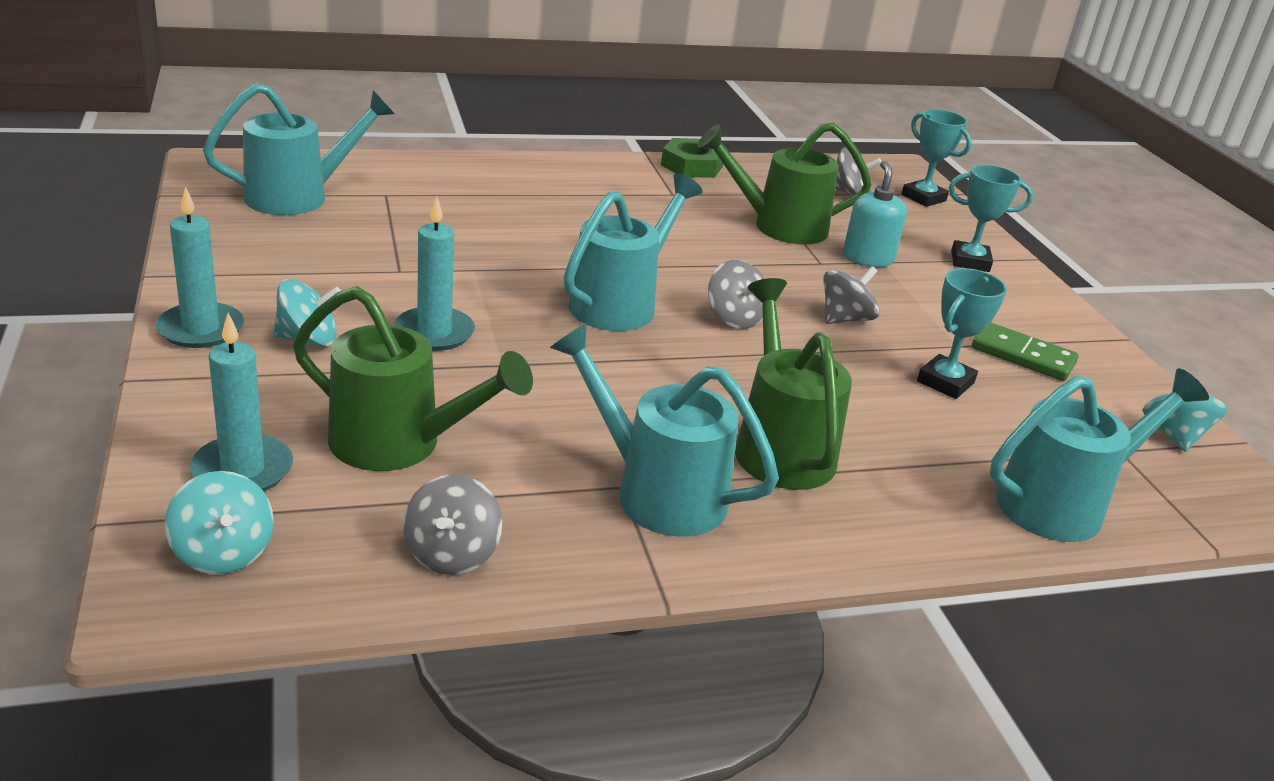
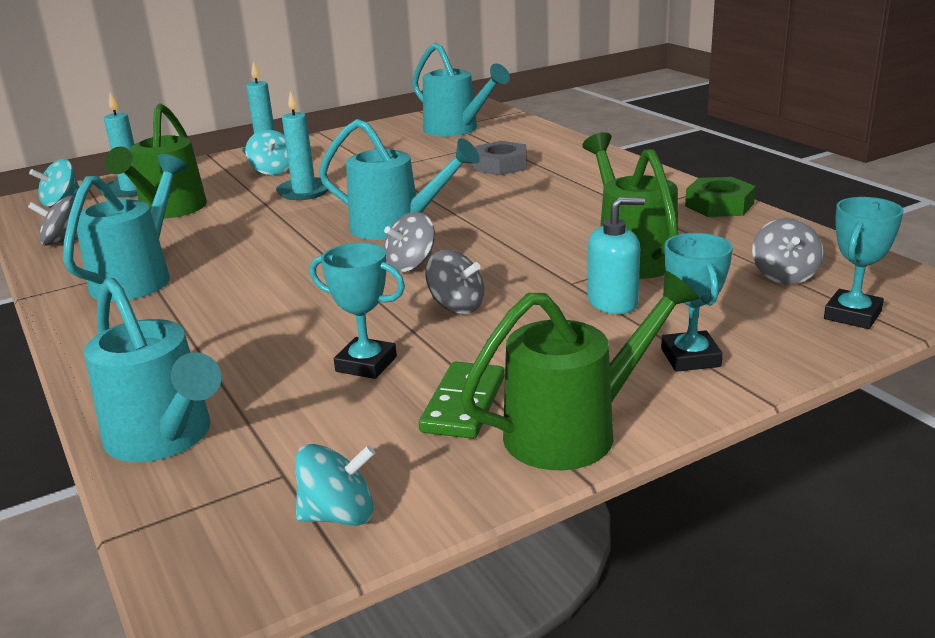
camera: 80 degrees right, 5 degrees down
green watering can [735,278,852,490] -> green watering can moved to [460,271,699,470]
none -> grey nut [474,141,527,175]

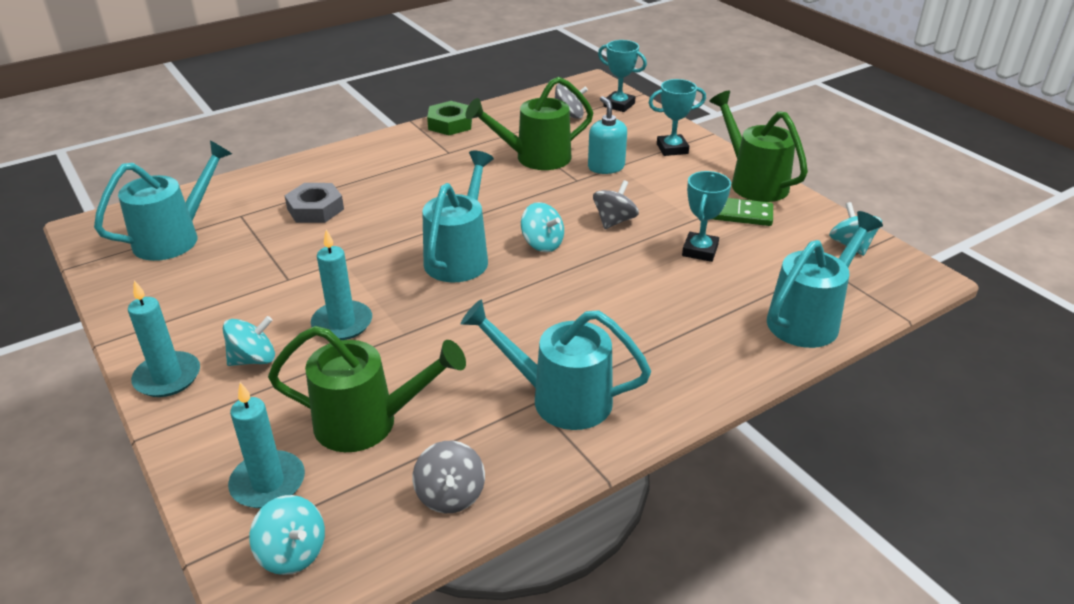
camera: 95 degrees left, 10 degrees up
grey spinning top [383,212,435,272] -> turquoise spinning top [521,202,564,252]

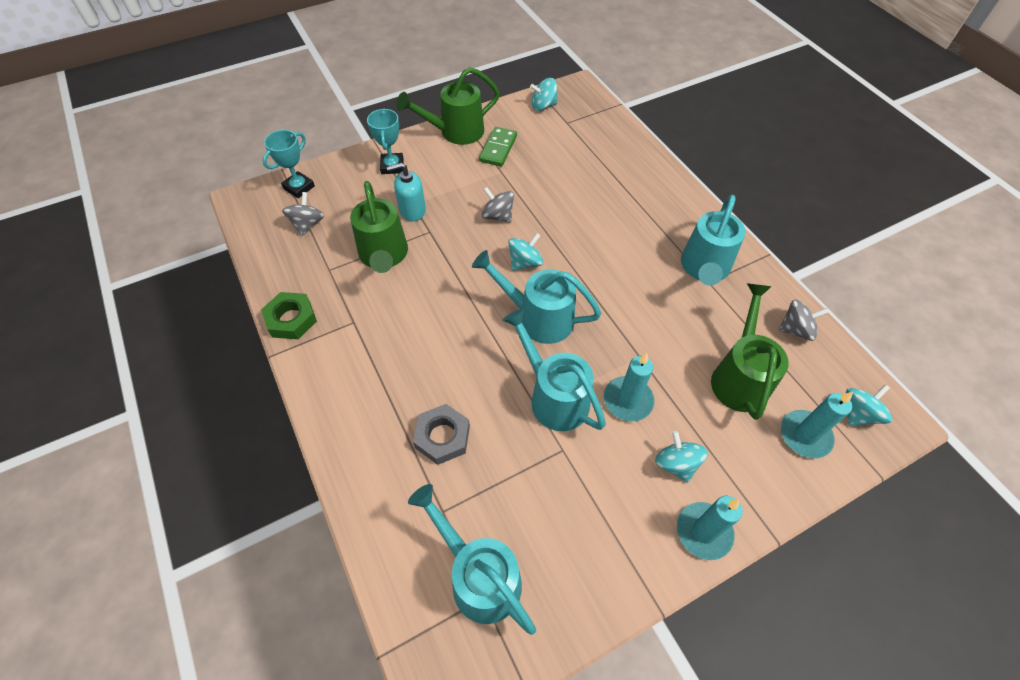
camera: 85 degrees left, 20 degrees up
turquoise trophy [682,171,731,262] -> none
turquoise watering can [767,211,883,348] -> turquoise watering can moved to [502,308,606,431]

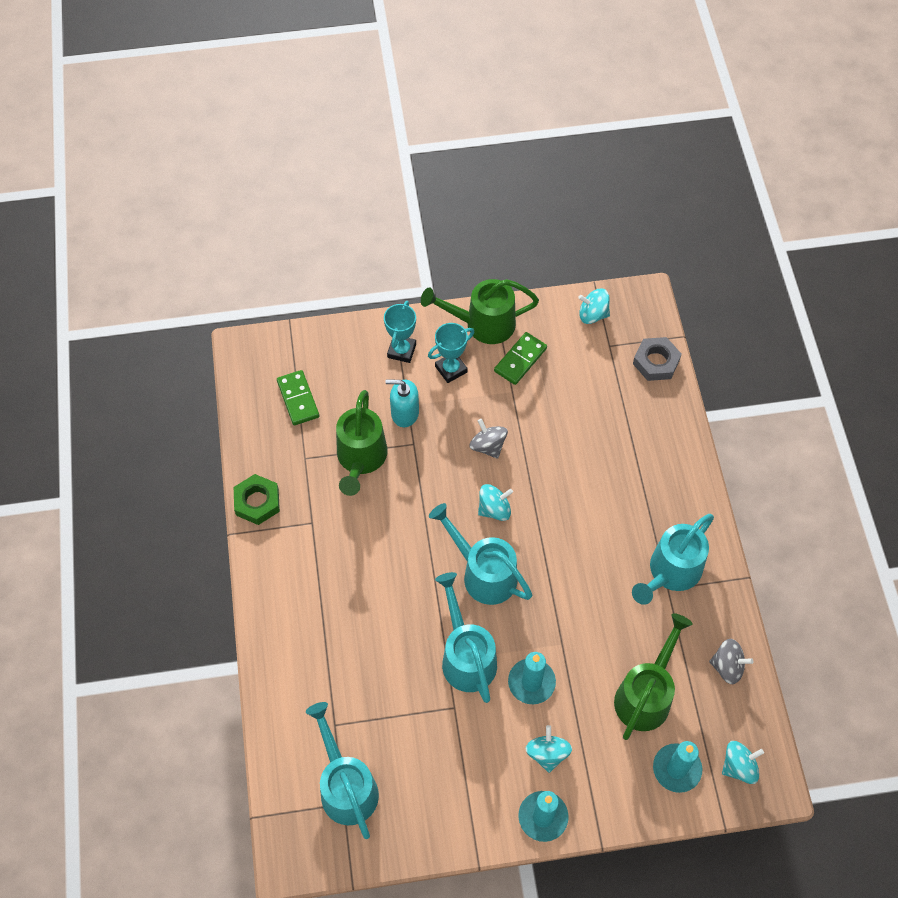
camera: 20 degrees right, 5 degrees up
turquoise trophy [263,130,315,198] -> turquoise trophy moved to [428,323,474,383]
grey spinning top [282,192,324,236] -> green domino [277,370,319,425]
grey nut [413,404,470,465] -> grey nut moved to [633,337,681,381]

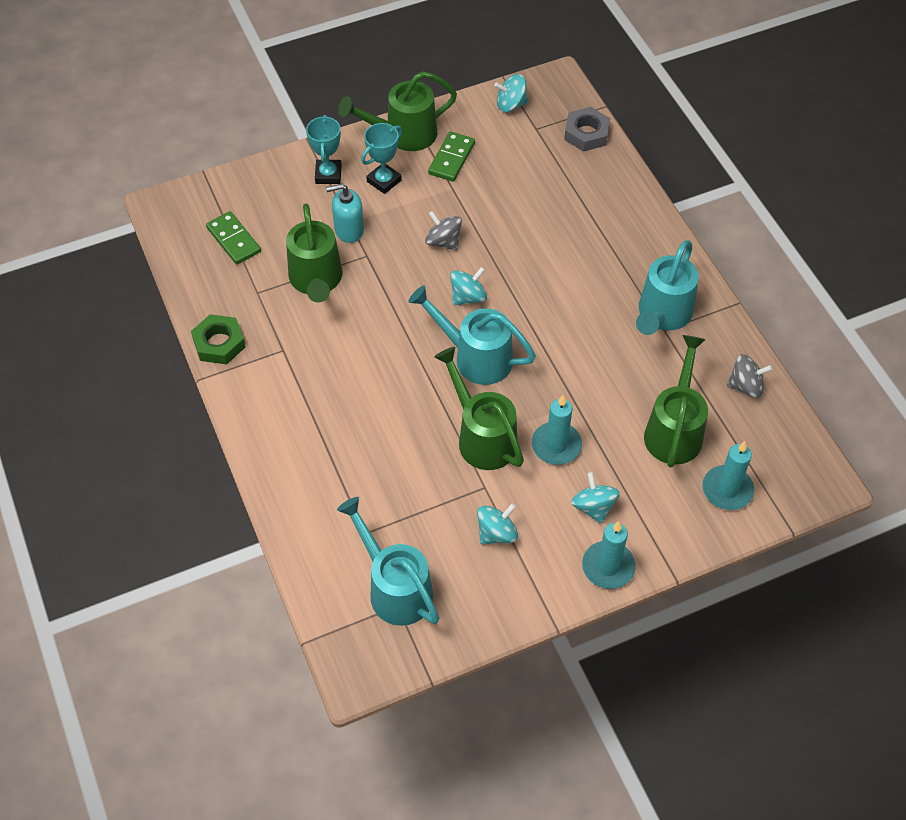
camera: 15 degrees left, 5 degrees down
turquoise watering can [435,572,497,703] -> green watering can [434,347,524,470]
turquoise spinning top [722,741,764,784] -> turquoise spinning top moved to [477,504,518,545]

